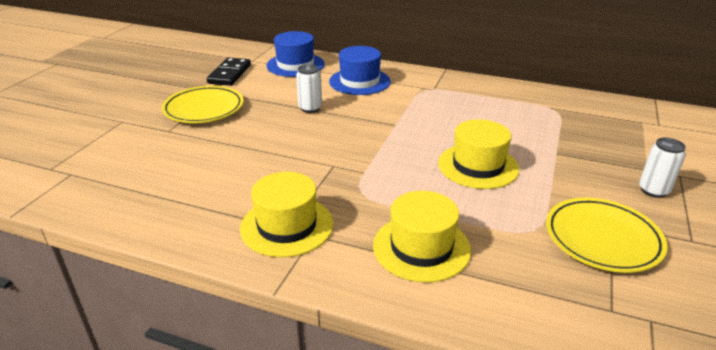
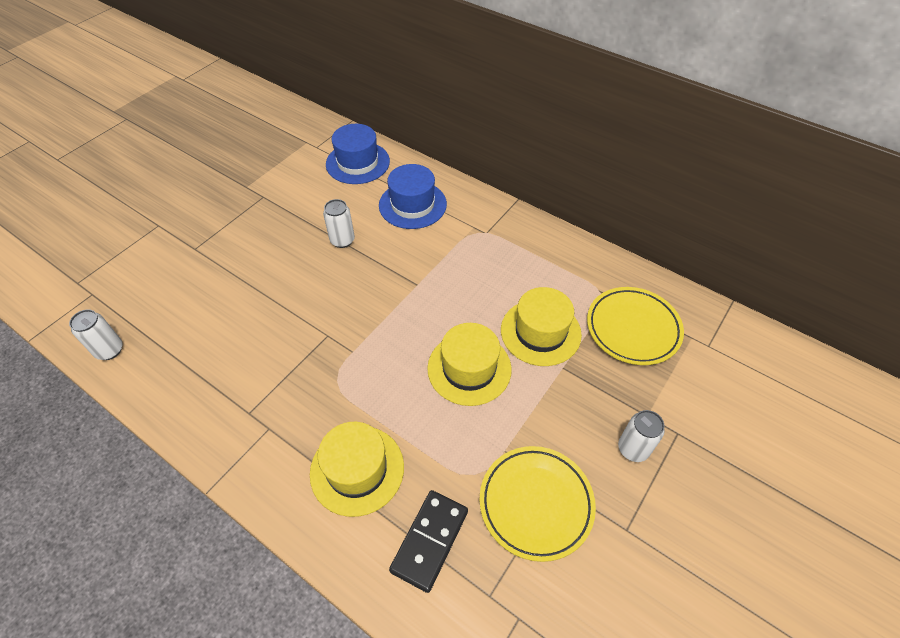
camera: 15 degrees right, 20 degrees up
yellow plate [162,86,244,123] -> yellow plate moved to [587,287,684,365]
black domino [207,57,251,86] -> black domino moved to [389,490,468,593]
yellow hat [240,172,333,257] -> yellow hat moved to [501,287,582,366]
none -> white can [69,309,123,360]

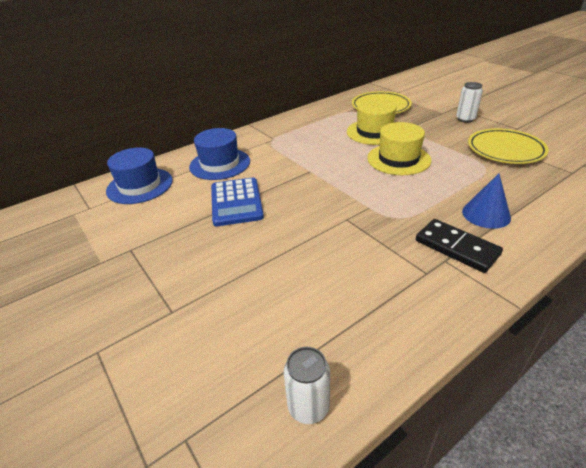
camera: 70 degrees left, 15 degrees down
yellow hat [310,422,404,517] -> blue cone [462,174,511,229]
white can [323,199,355,248] -> blue calculator [211,177,264,226]
black domino [389,490,468,593] -> black domino moved to [416,219,503,273]

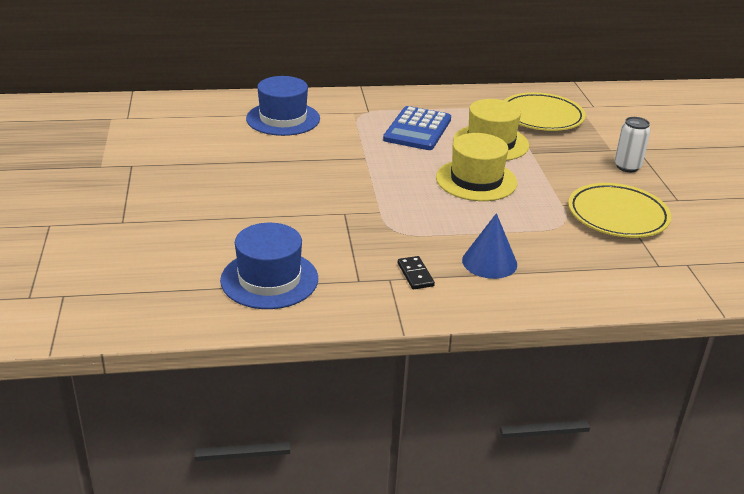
camera: 25 degrees right, 5 degrees down
blue hat [106,148,173,204] -> blue hat moved to [220,223,318,309]
blue calculator [211,177,264,226] -> blue calculator moved to [383,106,451,150]
white can [284,347,330,424] -> none
black domino [416,219,503,273] -> black domino [398,256,435,289], size x0.56

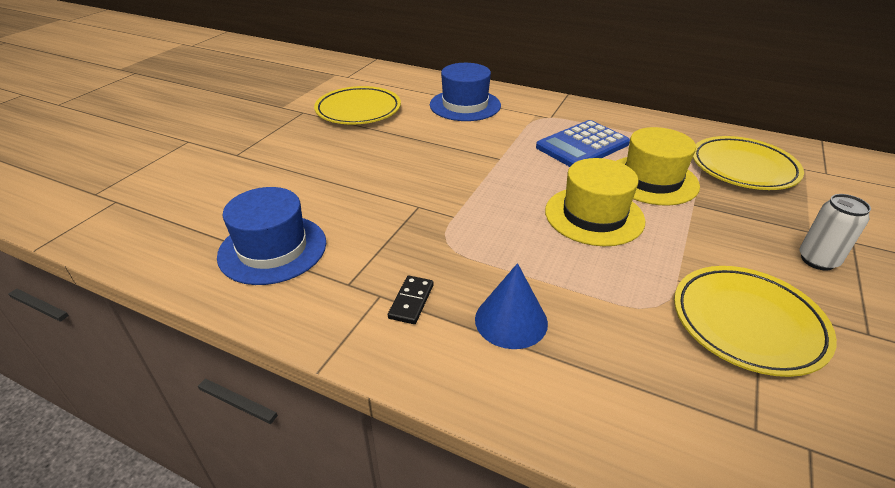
camera: 35 degrees right, 5 degrees up
none -> yellow plate [314,86,401,125]

